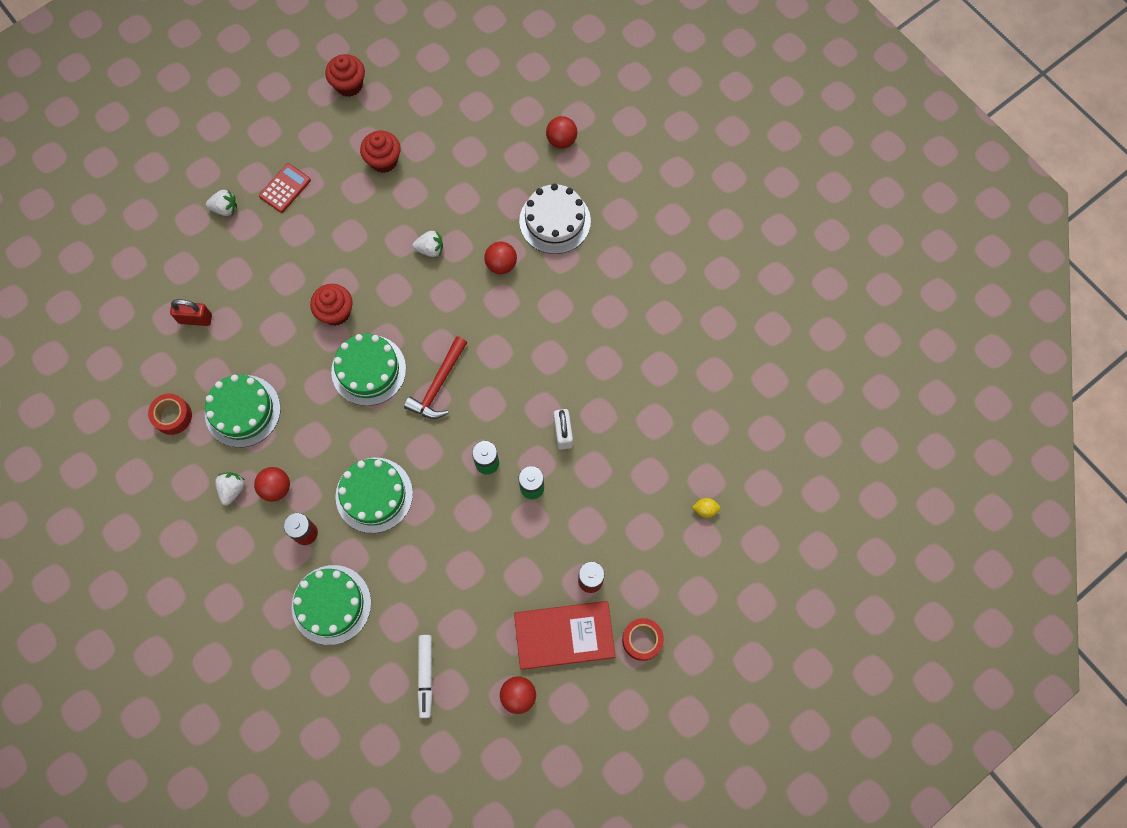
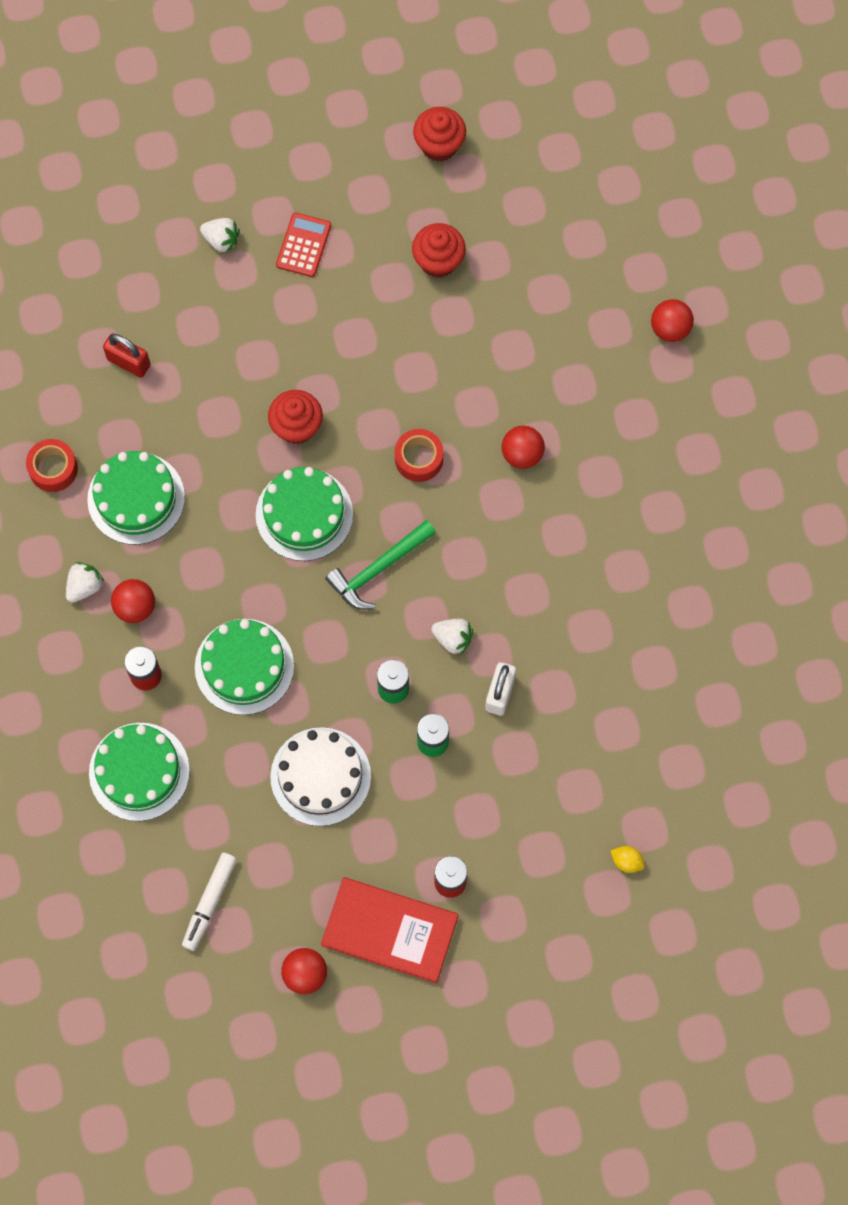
camera: 25 degrees right, 0 degrees up
red calculator [259,163,311,213] -> red calculator turned 45 degrees counterclockwise [276,213,331,277]
red hammer [404,336,467,419] -> green hammer [325,520,436,610]
white strawberry [412,231,443,257] -> white strawberry moved to [431,619,473,655]
white cake [519,184,591,254] -> white cake moved to [270,727,371,826]
red tape [622,618,664,661] -> red tape moved to [395,429,443,482]

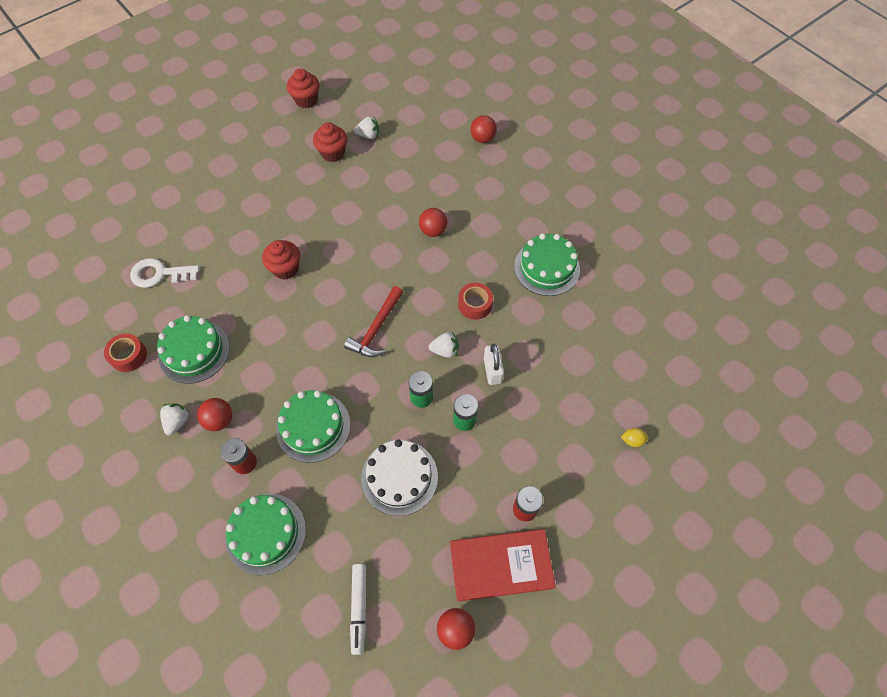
camera: 25 degrees left, 10 degrees down
red padlock [103,333,150,378] -> white key [130,258,199,288]
white strawberry [200,218,240,253] -> white strawberry moved to [354,116,379,139]
green cake [256,467,353,561] -> green cake moved to [514,233,580,296]
red calculator [276,213,331,277] -> none
green hammer [325,520,436,610] -> red hammer [344,286,403,357]
red tape [395,429,443,482] -> red tape moved to [458,283,493,320]

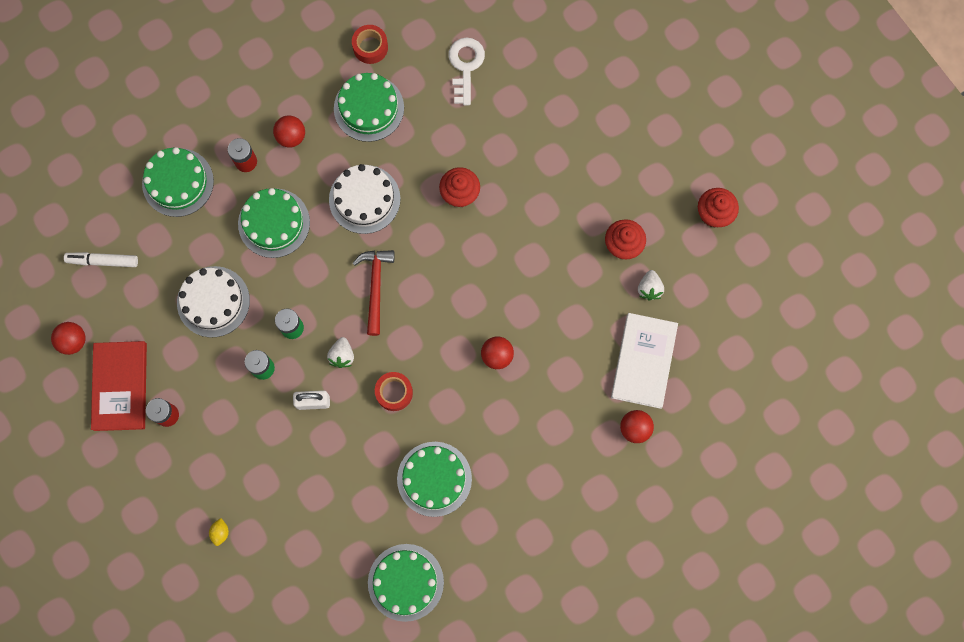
camera: 95 degrees right, 15 degrees up
white strawberry [160,404,190,435] -> none
red hammer [344,286,403,357] -> red hammer turned 60 degrees clockwise [353,250,395,336]
none -> white cake [329,164,401,234]
none -> green cake [368,544,444,622]
none -> white book [611,313,678,409]

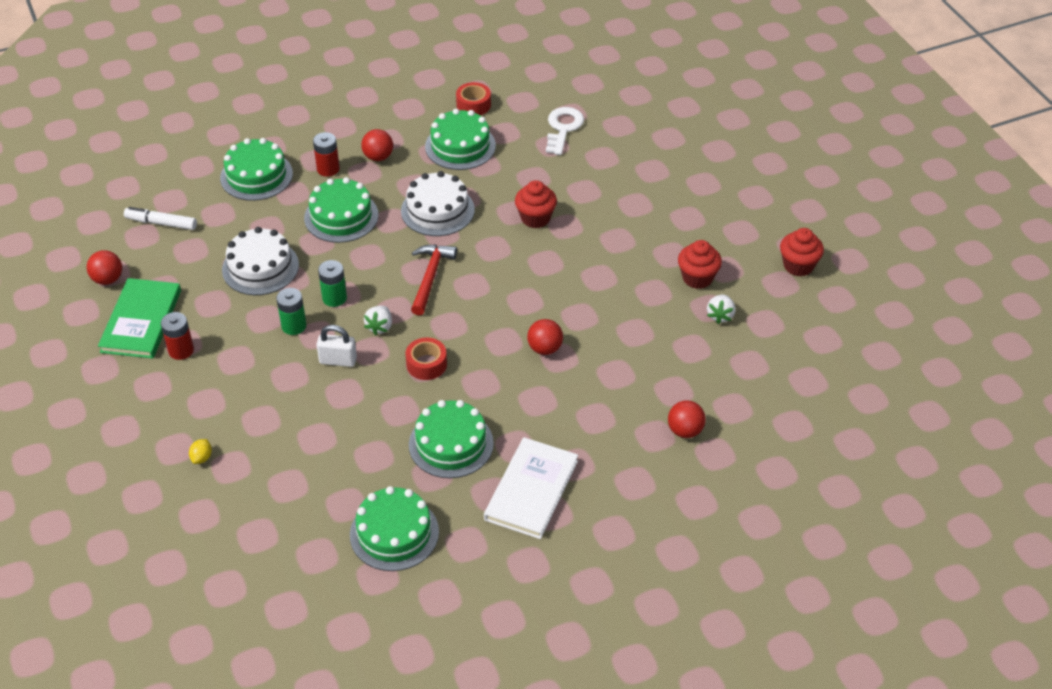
camera: 10 degrees right, 30 degrees down
red book [91,341,147,431] -> green book [98,278,181,359]
white book [611,313,678,409] -> white book moved to [484,437,578,539]

